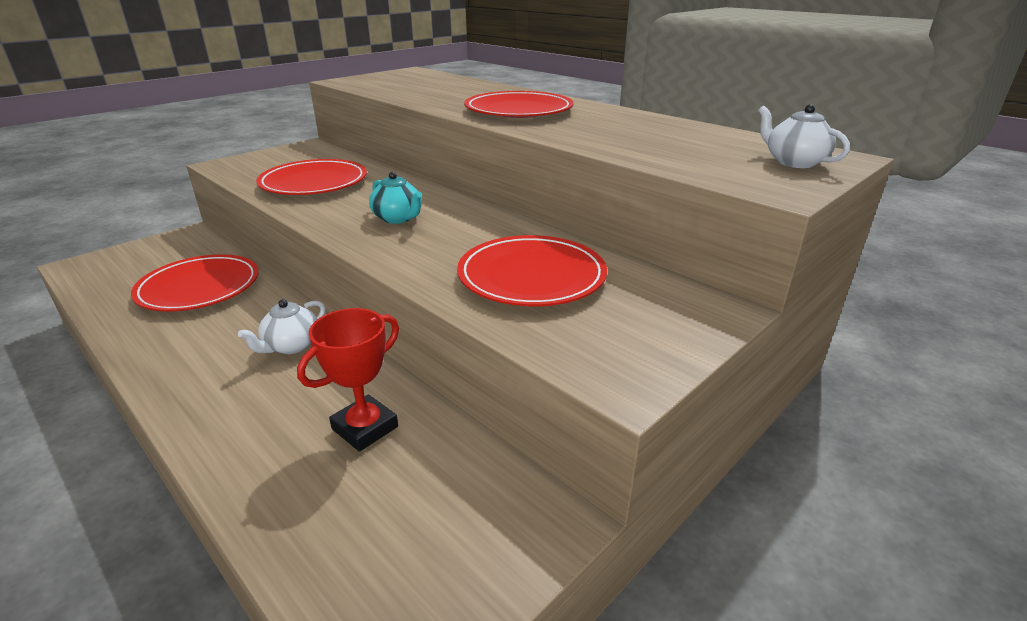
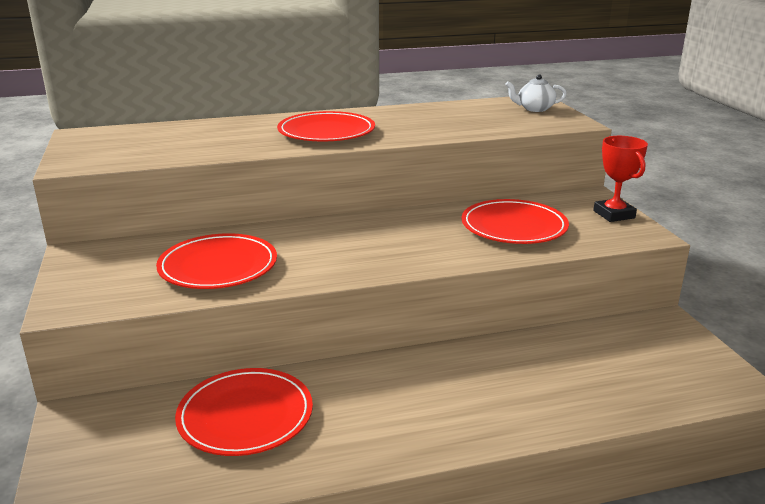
camera: 60 degrees left, 5 degrees down
white teapot [238,299,325,354] -> none
red trophy [297,308,399,452] -> red trophy moved to [593,136,648,222]
turquoise teapot [369,172,422,224] -> none

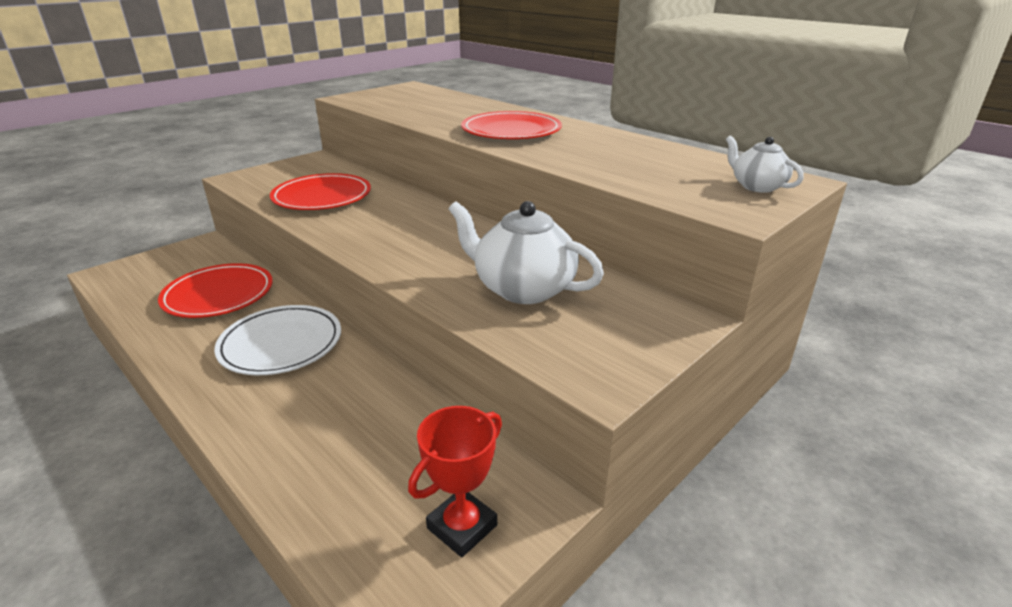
camera: 60 degrees right, 5 degrees up
red plate [462,199,569,244] -> white teapot [449,201,604,304]
red trophy [593,136,648,222] -> red trophy moved to [408,406,502,557]
none -> white plate [214,305,341,375]

